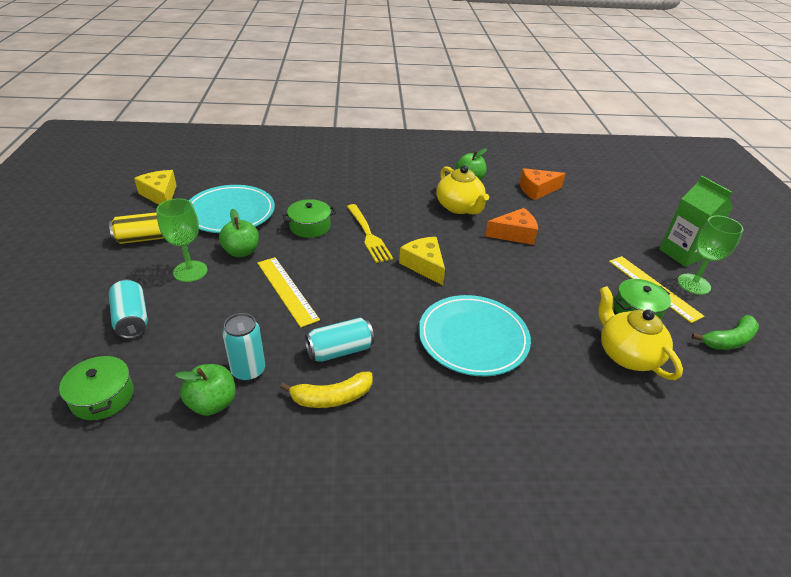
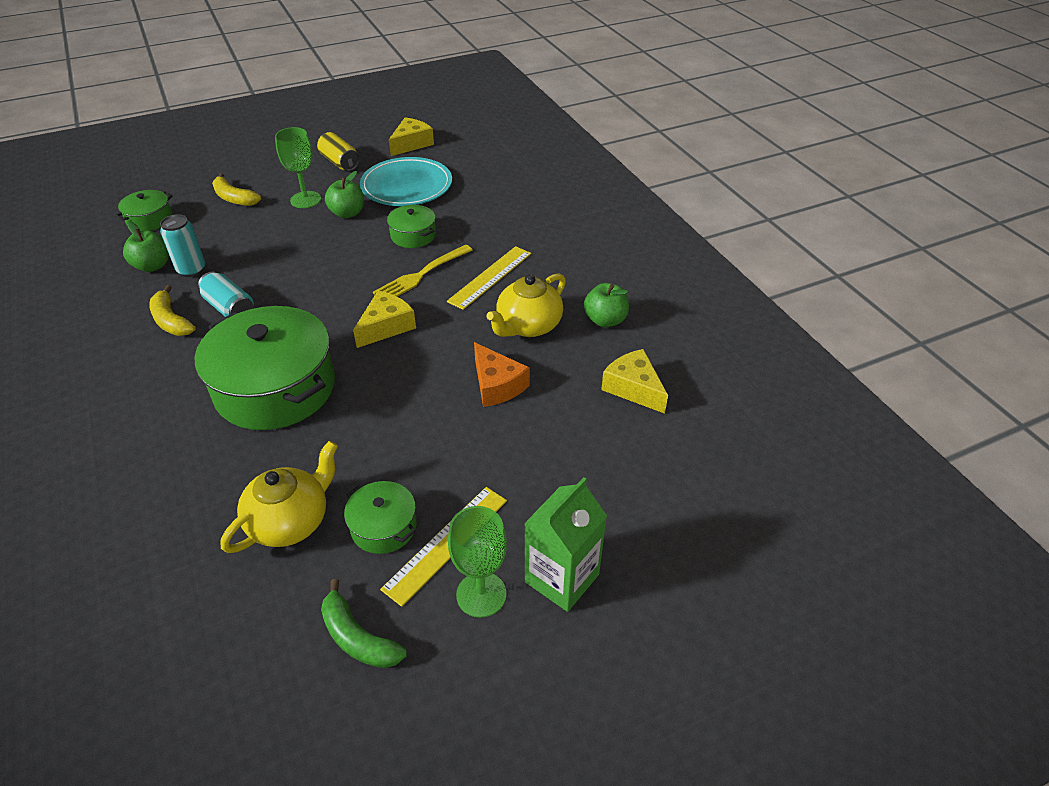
camera: 70 degrees right, 5 degrees up
turquoise can [109,279,148,339] -> yellow banana [212,173,261,206]
yellow ruler [257,257,320,328] -> yellow ruler moved to [447,246,531,310]
turquoise plate [419,295,531,376] -> green pot [194,306,335,430]
orange cheese [519,168,566,200] -> yellow cheese [601,349,668,414]

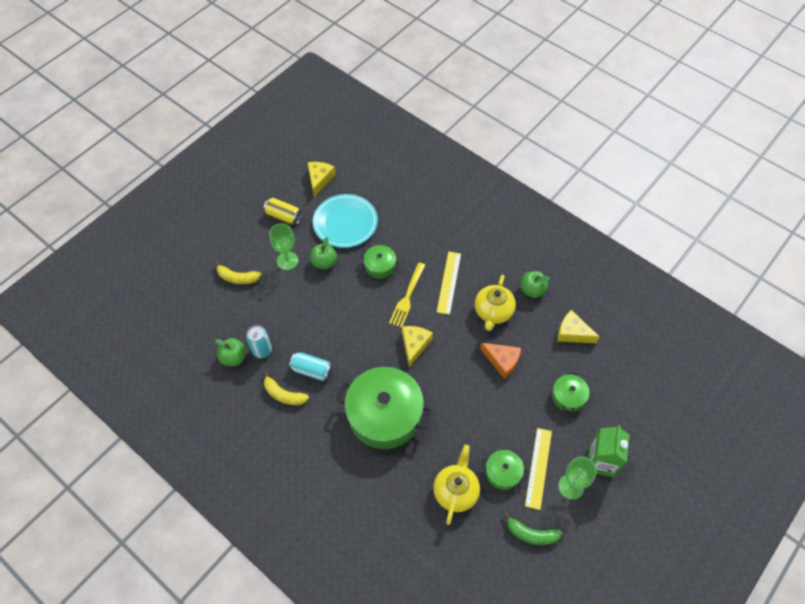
camera: 25 degrees left, 15 degrees up
green pot [115,190,172,231] -> green pot moved to [552,372,590,413]

